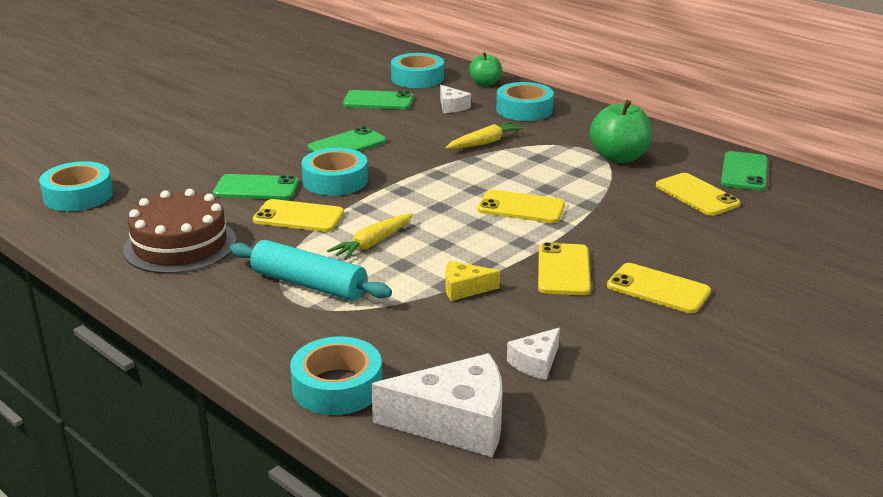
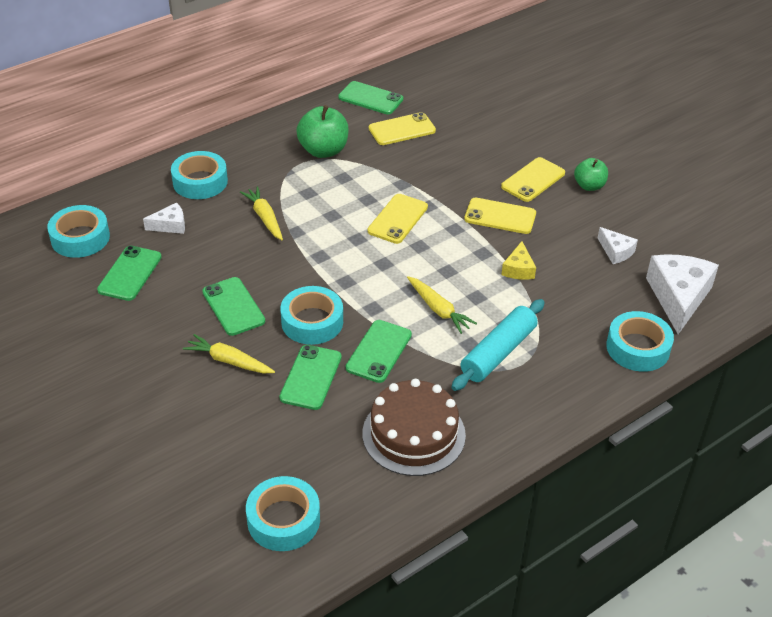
camera: 80 degrees left, 15 degrees up
yellow phone [253,199,344,232] -> green phone [346,320,412,383]
green apple [469,52,502,86] -> green apple moved to [574,158,608,191]
none -> yellow carrot [183,334,275,373]

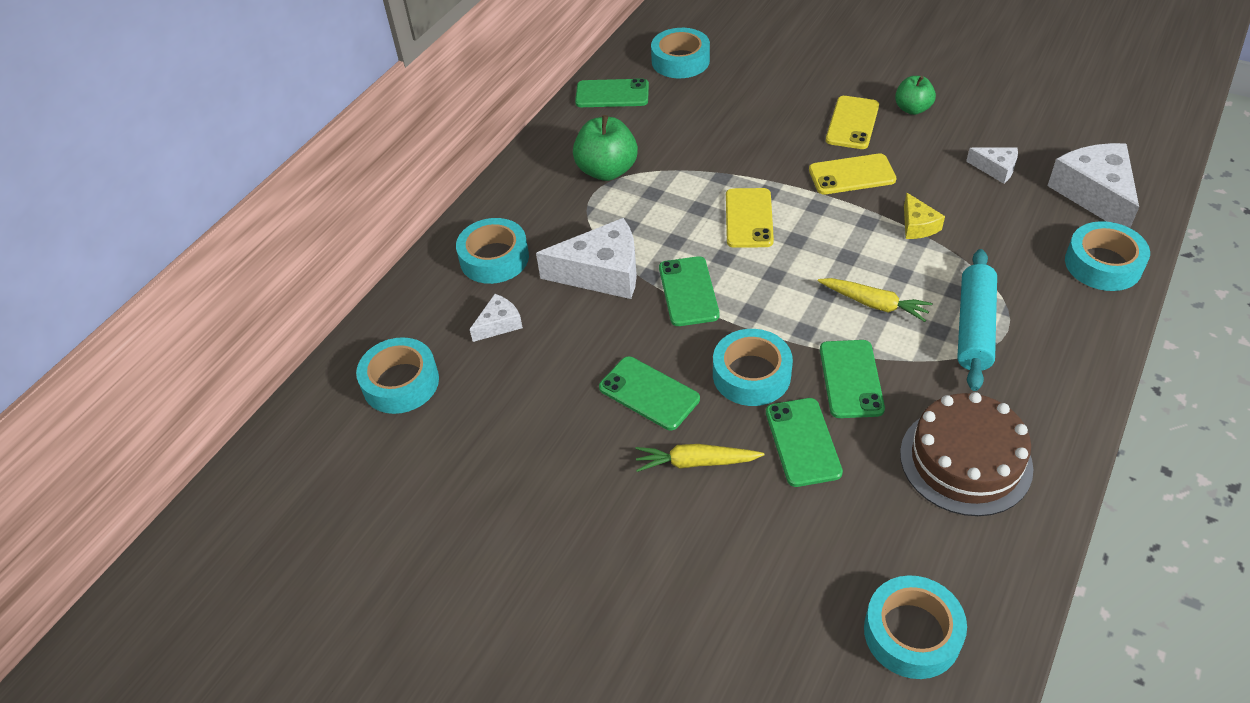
camera: 20 degrees left, 5 degrees up
green phone [97,246,162,301] -> green phone moved to [659,256,720,326]
yellow carrot [240,186,283,240] -> white cheese [536,218,637,299]
yellow phone [369,112,436,145] -> none
none -> turquoise tape [651,28,710,78]

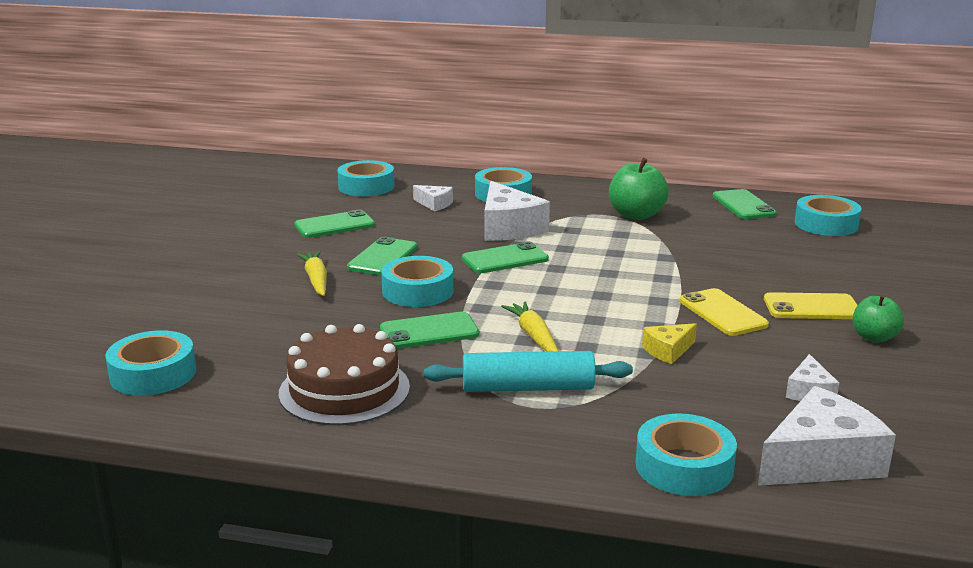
camera: 70 degrees right, 25 degrees down
yellow phone [726,188,774,248] -> none
green phone [766,398,843,487] -> green phone moved to [294,209,375,238]
yellow carrot [818,278,933,322] -> yellow carrot turned 150 degrees clockwise [501,301,558,352]

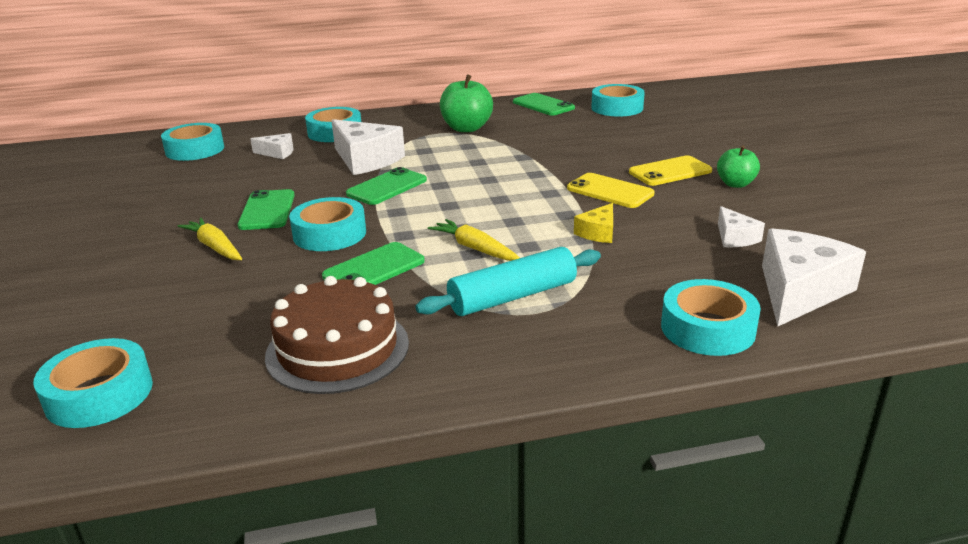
camera: 25 degrees left, 5 degrees up
green phone [294,209,375,238] -> none

